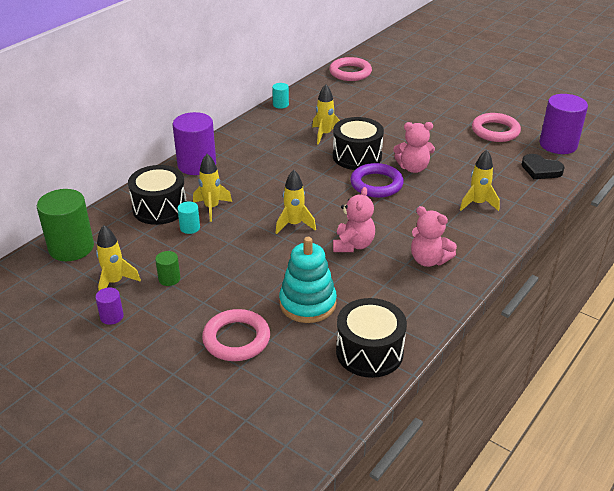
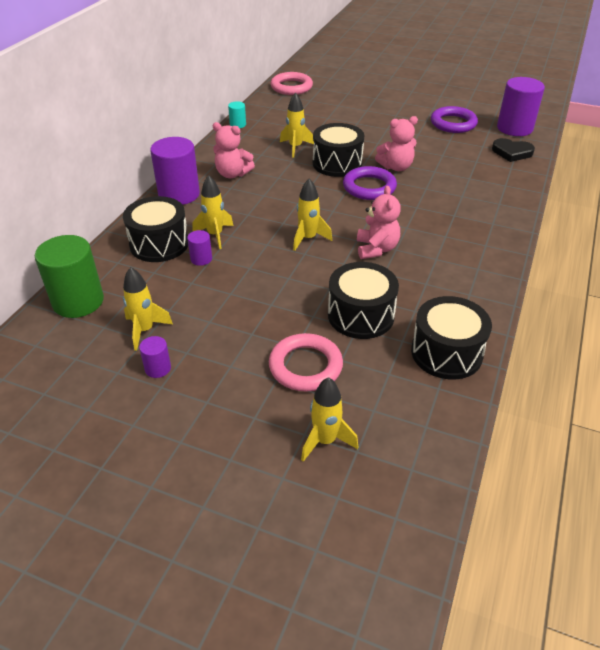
camera: 15 degrees left, 5 degrees up
green cylinder [155,251,180,286] -> none
turquoise cylinder [177,201,200,234] -> purple cylinder [187,230,212,266]
turquoise stacking toy [279,237,337,323] -> black drum [328,262,399,339]
pink teddy bear [411,206,457,267] -> pink teddy bear moved to [213,122,255,178]
yellow rocket [460,150,500,211] -> yellow rocket moved to [301,377,358,462]
pink ring [472,113,521,142] -> purple ring [431,106,478,133]

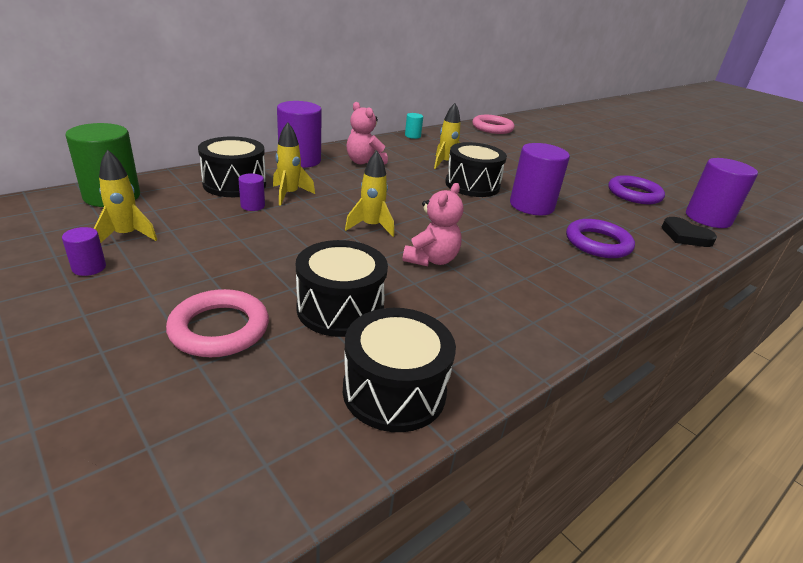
camera: 25 degrees right, 10 degrees down
yellow rocket [301,377,358,462] -> none
purple ring [343,166,397,200] -> purple ring moved to [566,219,635,258]
pink teddy bear [375,116,418,171] -> purple cylinder [510,143,570,215]

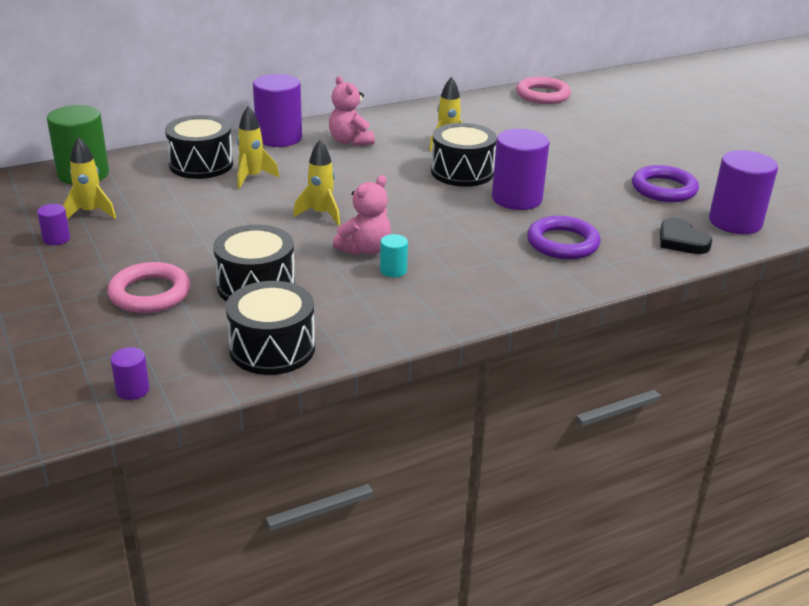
camera: 15 degrees right, 0 degrees up
purple cylinder [238,173,265,211] -> purple cylinder moved to [111,347,150,400]
turquoise cylinder [405,113,423,139] -> turquoise cylinder moved to [380,234,408,277]

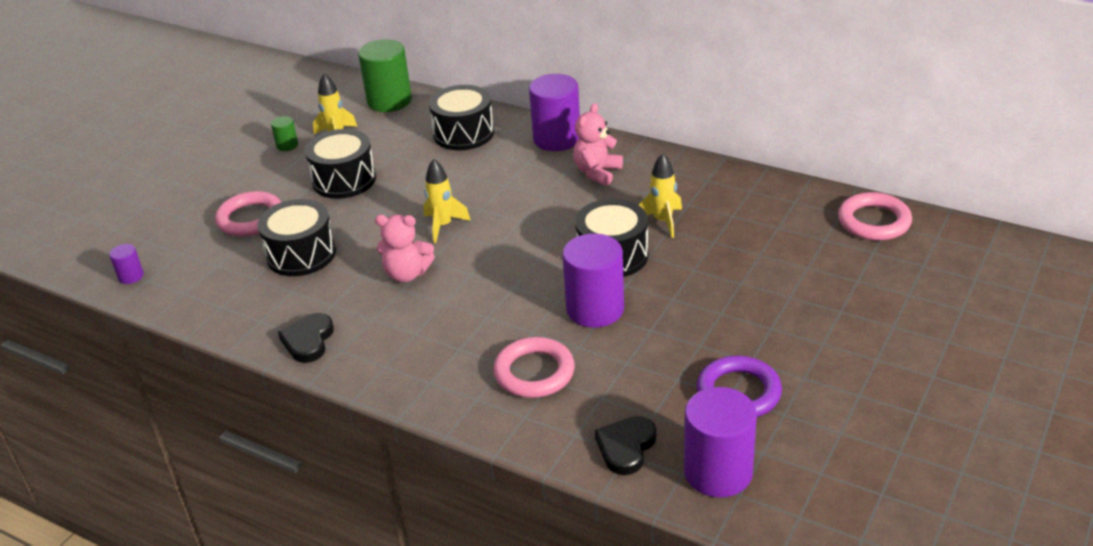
camera: 60 degrees right, 5 degrees up
purple cylinder [37,204,70,245] -> green cylinder [271,116,298,151]
black drum [226,281,315,375] -> black drum moved to [305,129,376,199]
yellow rocket [237,106,279,189] -> none
turquoise cylinder [380,234,408,277] -> none
purple ring [527,216,601,259] -> pink ring [493,337,575,398]
none -> black heart [278,313,334,363]

